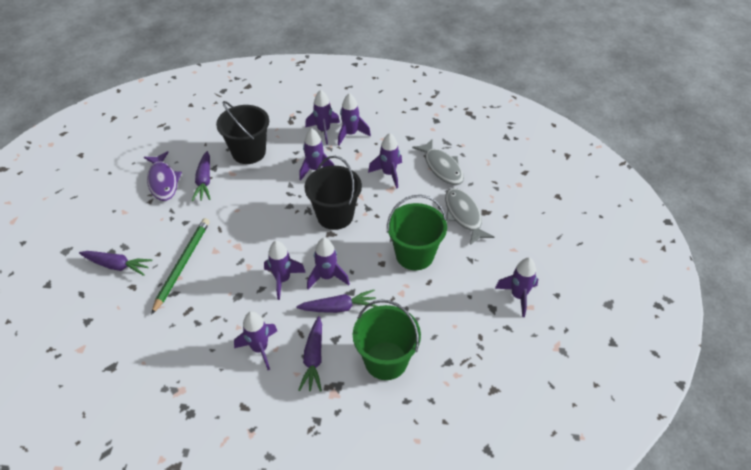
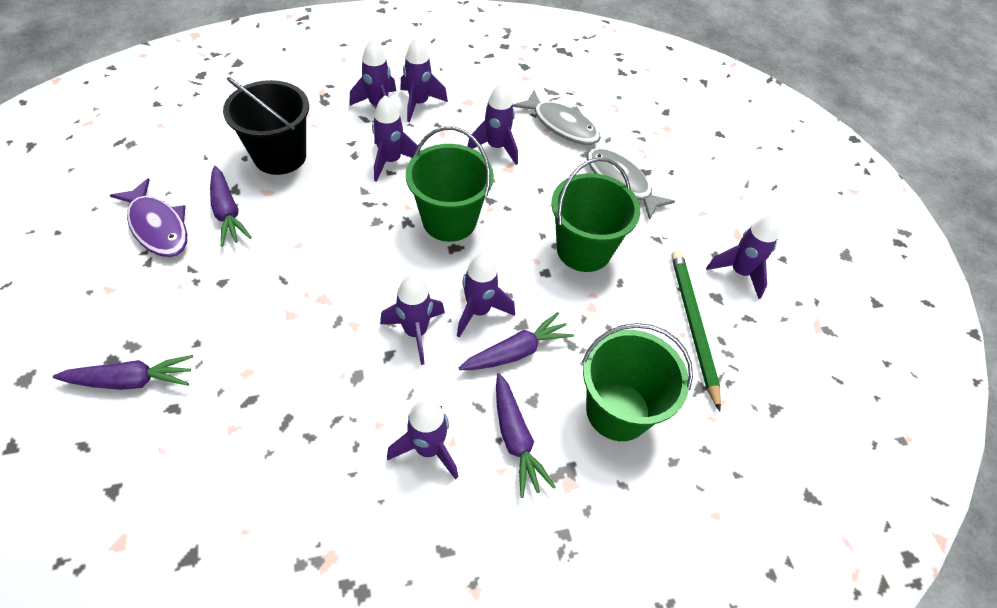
camera: 25 degrees left, 5 degrees up
green pencil [151,218,210,315] -> green pencil moved to [671,251,721,412]
black bucket [304,156,362,230] -> green bucket [406,127,494,242]

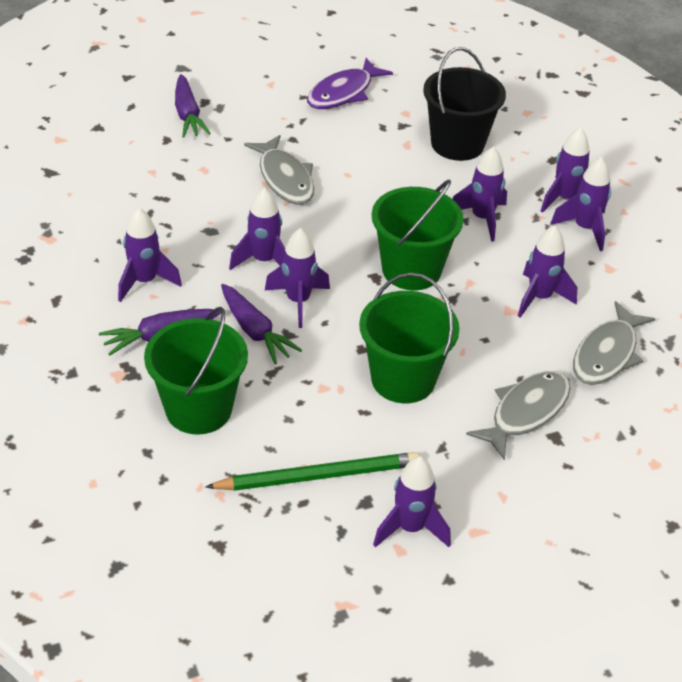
camera: 85 degrees right, 10 degrees down
purple carrot [210,166,252,247] -> none
none -> grey fish [244,135,314,205]

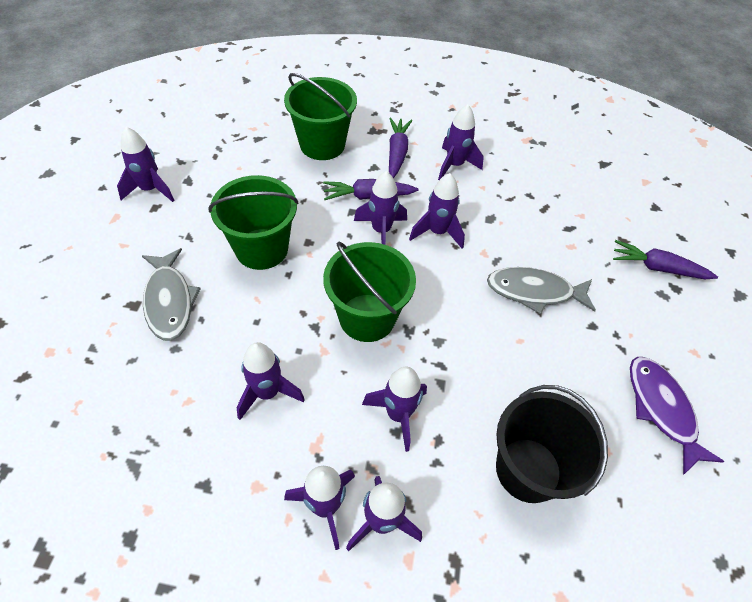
camera: 120 degrees right, 10 degrees up
green pencil [206,452,419,491] -> none
grey fish [573,301,655,385] -> none

